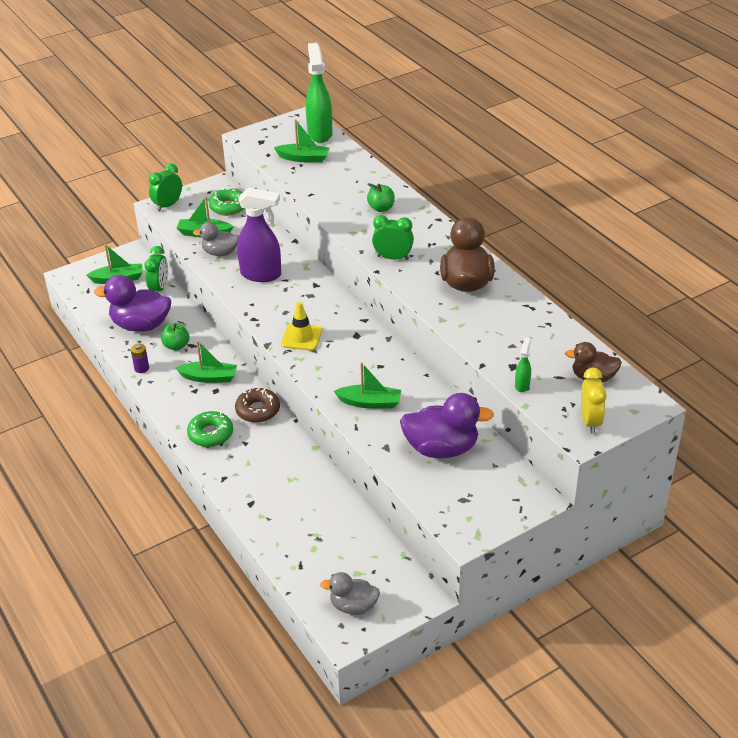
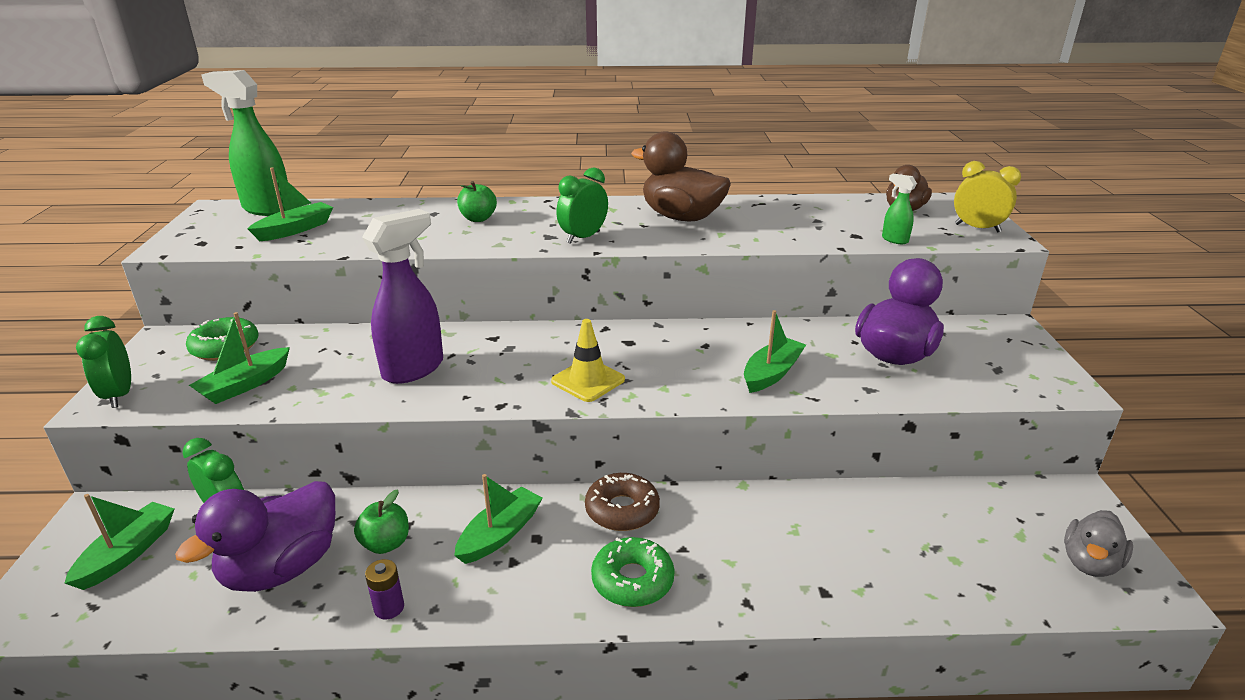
camera: 60 degrees left, 10 degrees down
grey duck [193,222,239,256] -> none

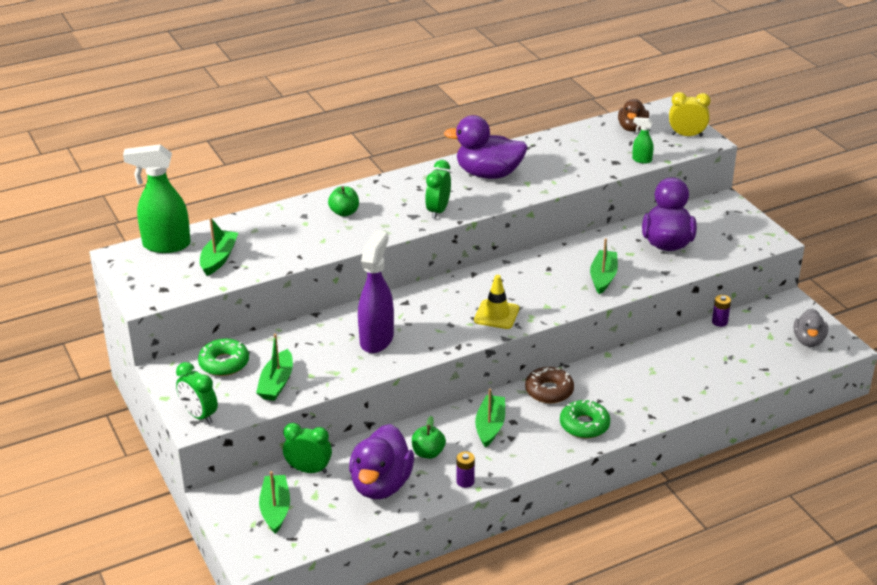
camera: 25 degrees left, 5 degrees up
brown duck [631,132,731,221] -> purple duck [444,115,528,179]
none -> purple battery [712,295,731,327]

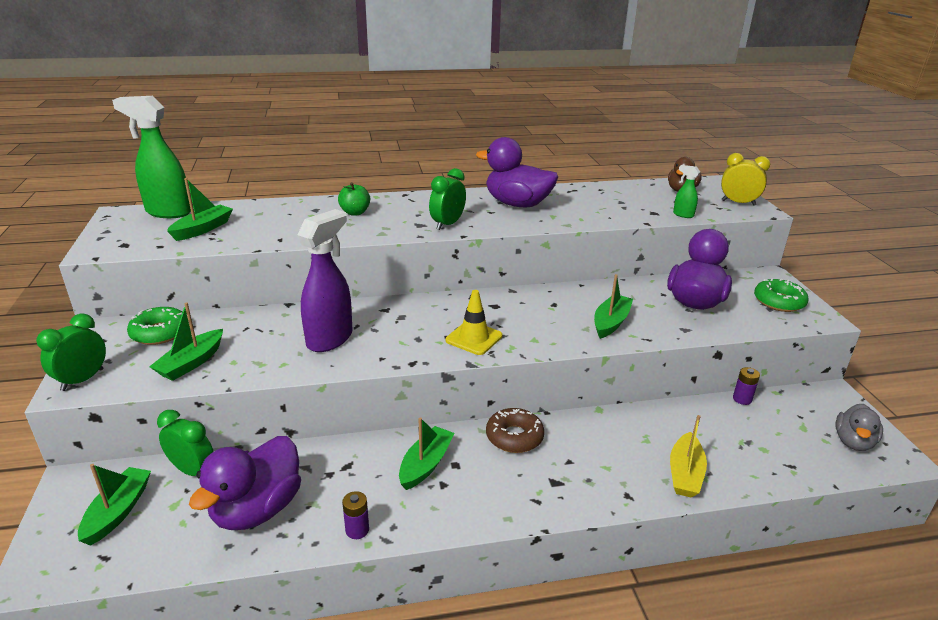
camera: 15 degrees right, 5 degrees down
green clock [176,362,218,424] -> green clock turned 60 degrees clockwise [36,313,106,391]
green apple [412,416,446,459] -> none
green donut [560,400,610,438] -> green donut moved to [754,279,808,312]
none -> yellow boat [670,415,707,498]

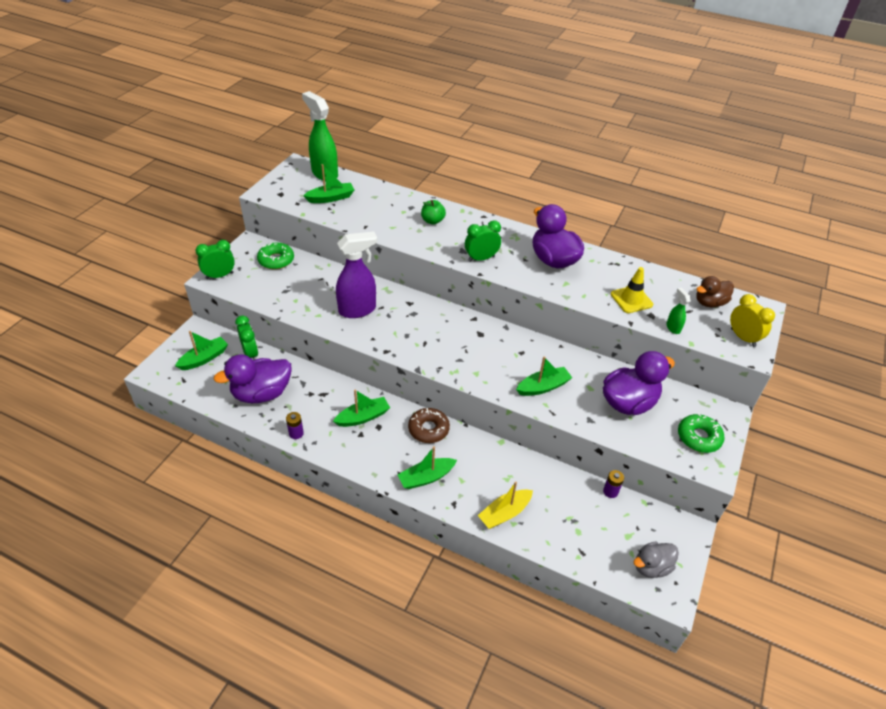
camera: 35 degrees right, 15 degrees up
green boat [149,303,223,381] -> green boat moved to [398,446,457,489]
yellow traffic cone [446,290,502,355] -> yellow traffic cone moved to [611,267,653,313]

